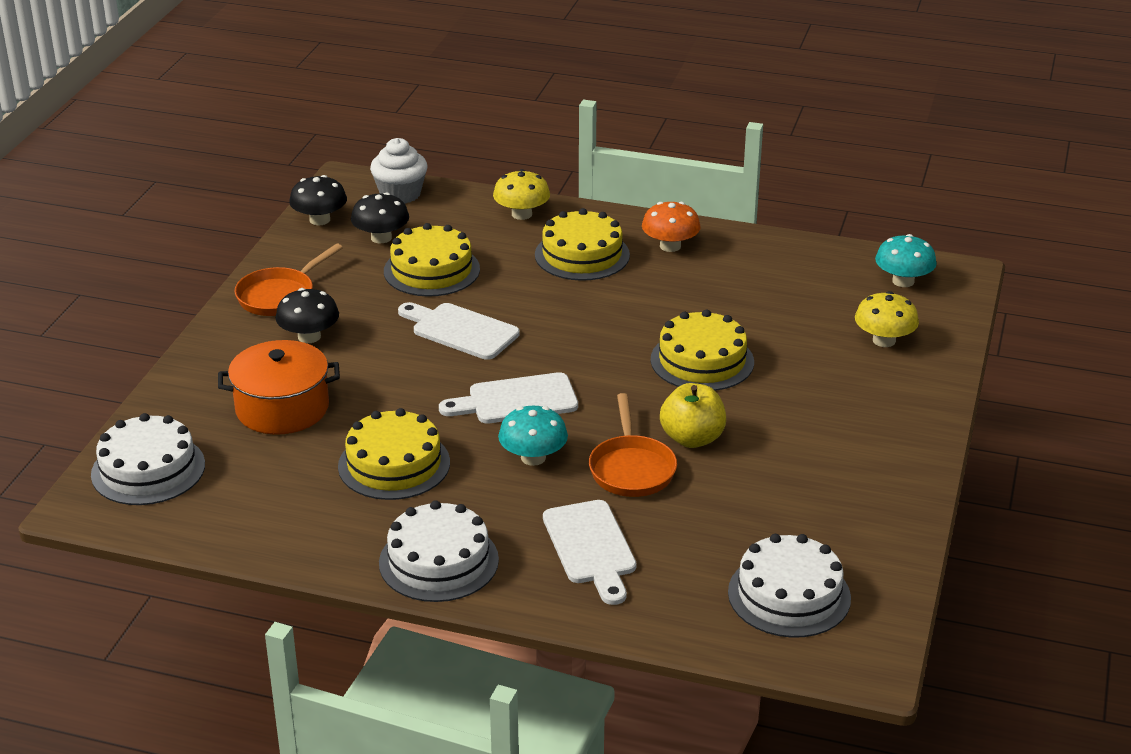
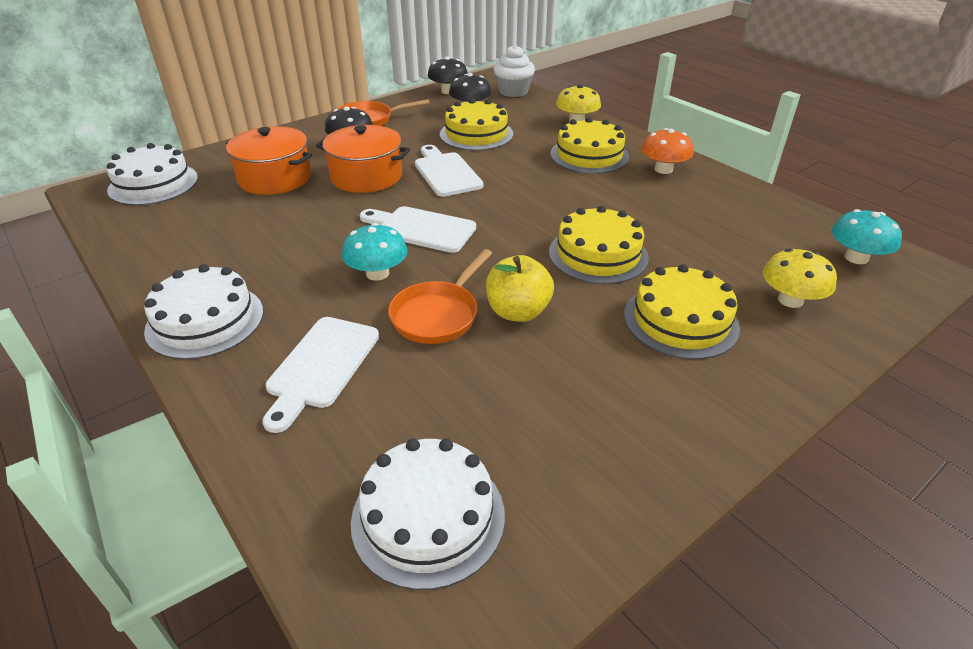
camera: 35 degrees right, 5 degrees up
yellow cake [338,408,450,500] -> yellow cake moved to [624,264,740,359]
none -> orange pot [316,125,410,193]

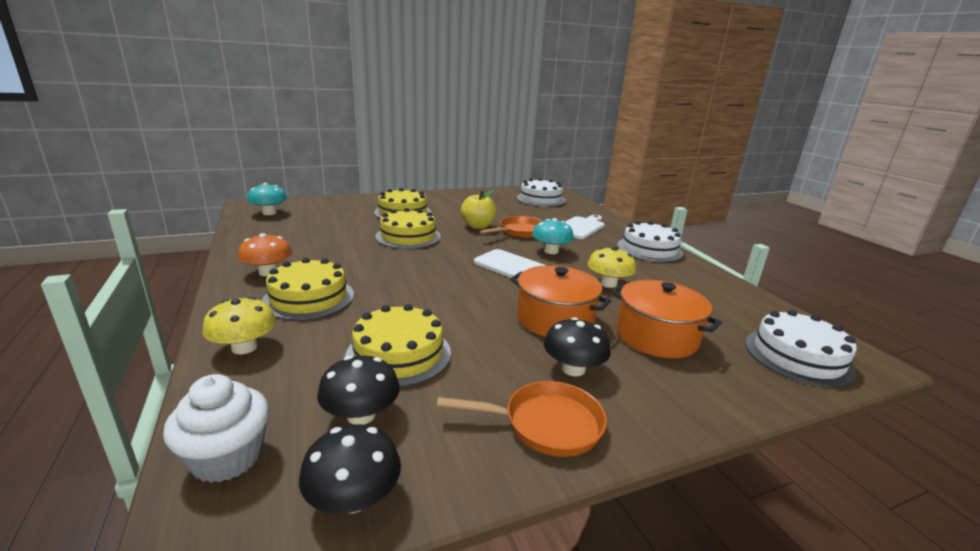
camera: 165 degrees left, 15 degrees down
white cutting board [415,145,483,197] -> none
yellow mushroom [763,248,837,308] -> yellow mushroom moved to [587,247,636,288]

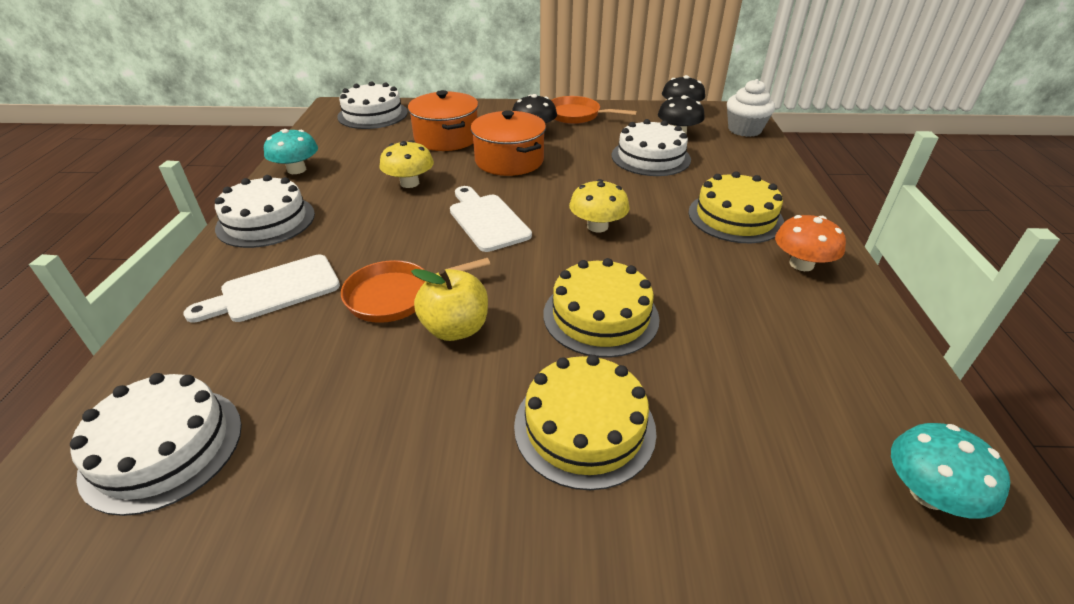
camera: 155 degrees left, 15 degrees up
yellow mushroom [202,297,276,354] -> yellow mushroom moved to [569,179,630,232]
yellow cake [345,304,451,387] -> white cake [612,119,691,176]
turquoise mushroom [532,218,574,254] -> turquoise mushroom moved to [264,129,318,174]

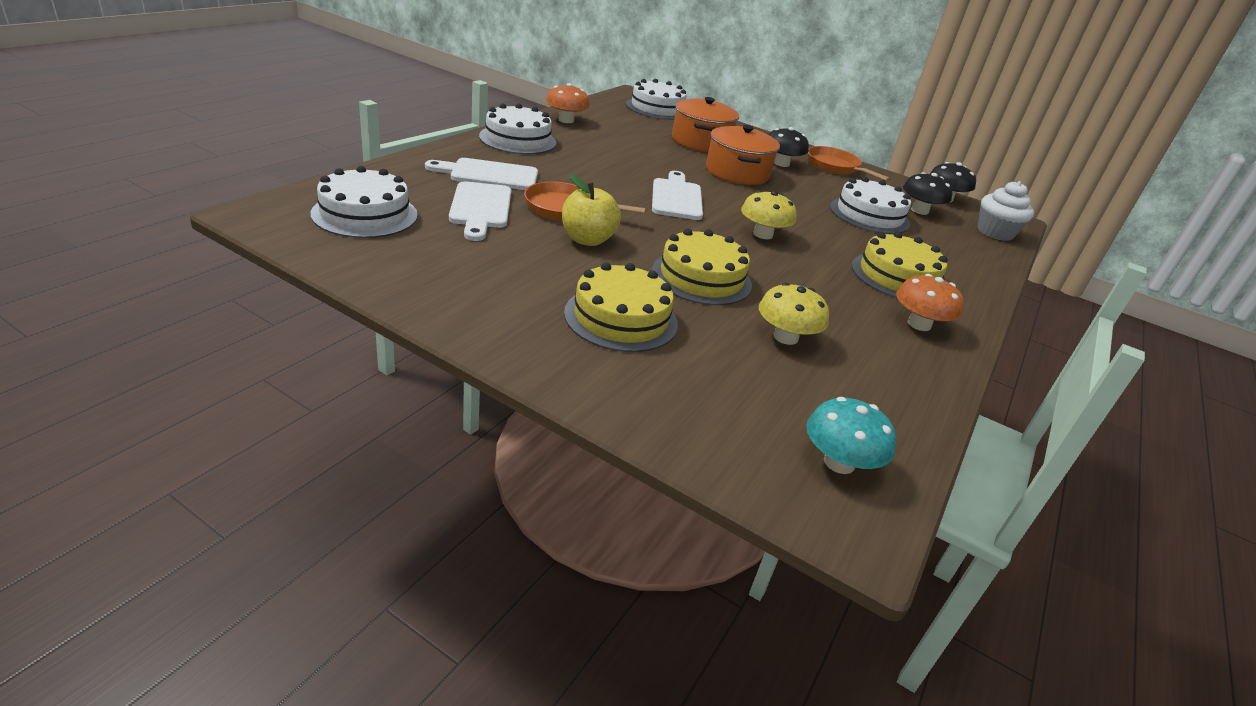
camera: 25 degrees right, 5 degrees down
turquoise mushroom [264,129,318,174] -> orange mushroom [546,83,590,123]
yellow mushroom [379,140,434,188] -> yellow mushroom moved to [759,283,829,345]
none -> white cutting board [449,181,511,241]

